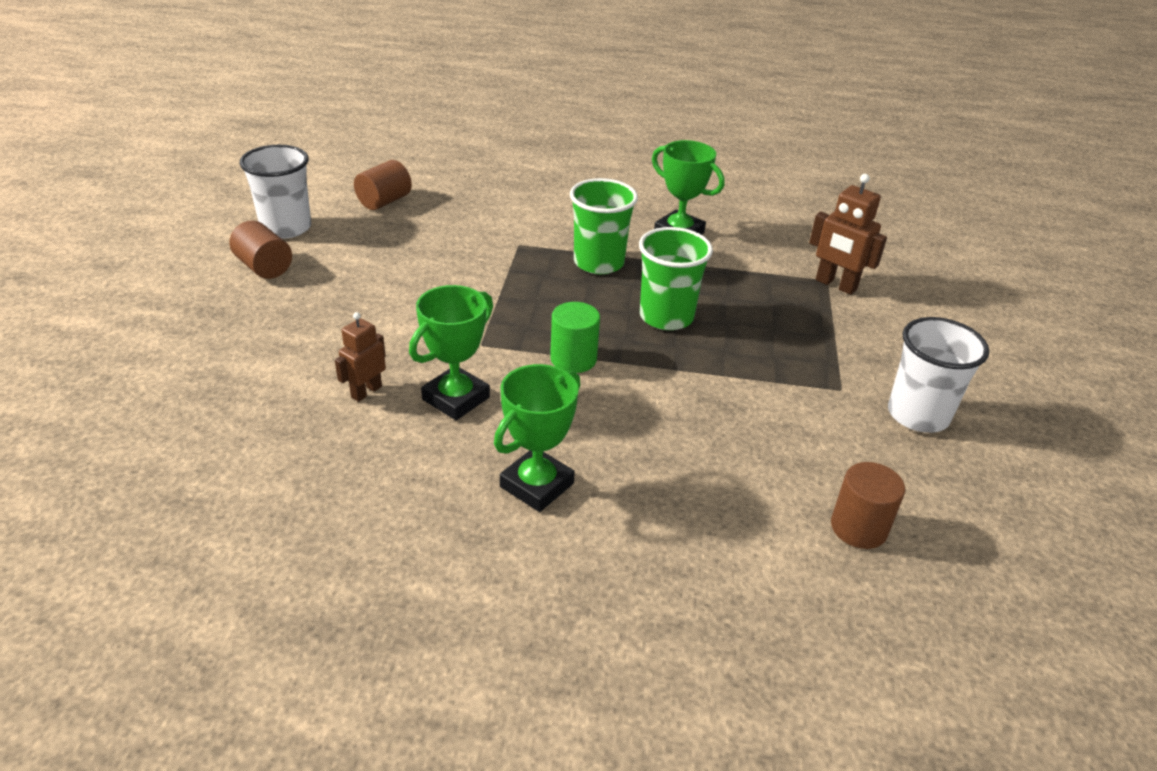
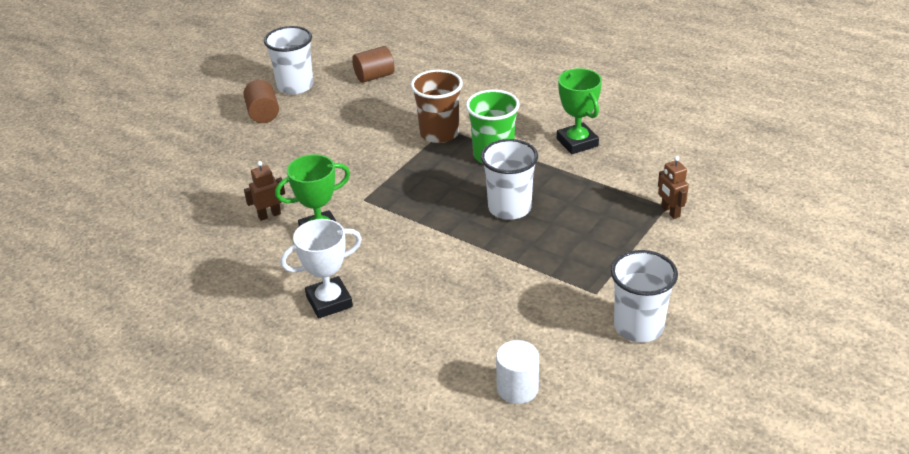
camera: 30 degrees right, 0 degrees up
green trophy [494,364,580,512] -> white trophy [280,219,362,319]
green cylinder [550,302,600,373] -> none
green cup [639,227,713,330] -> white cup [481,139,538,220]
brown robot [809,174,887,295] -> brown robot [658,156,689,219], size x0.66
brown cylinder [831,462,905,549] -> white cylinder [496,340,539,404]
none -> brown cup [411,69,463,143]

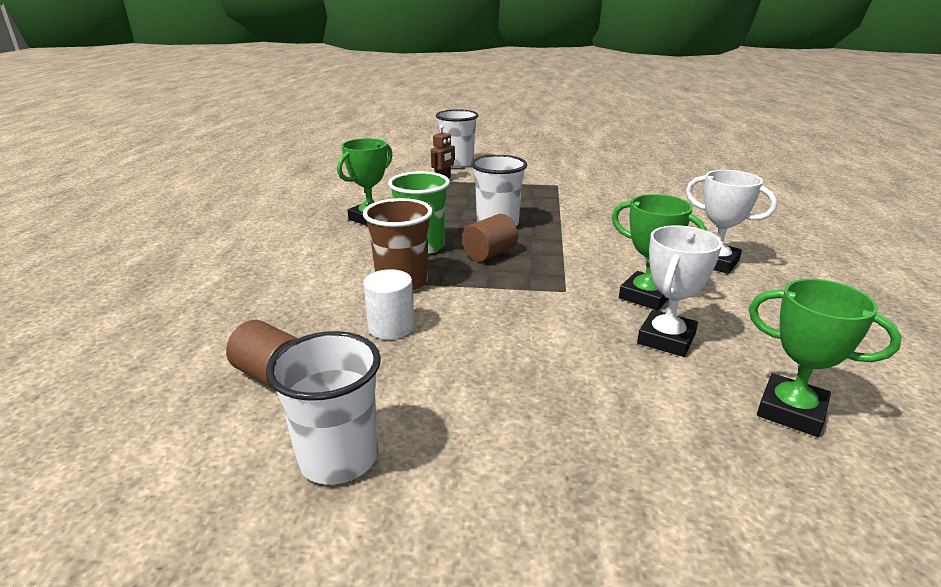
camera: 120 degrees left, 10 degrees down
brown cylinder [243,80,279,123] -> brown cylinder moved to [462,214,518,262]
brown robot [244,161,285,221] -> white trophy [637,225,722,357]
white cylinder [496,340,539,404] -> white cylinder moved to [363,269,415,339]
white cup [611,250,678,342] -> white cup moved to [436,109,479,168]
none -> green trophy [749,279,902,437]

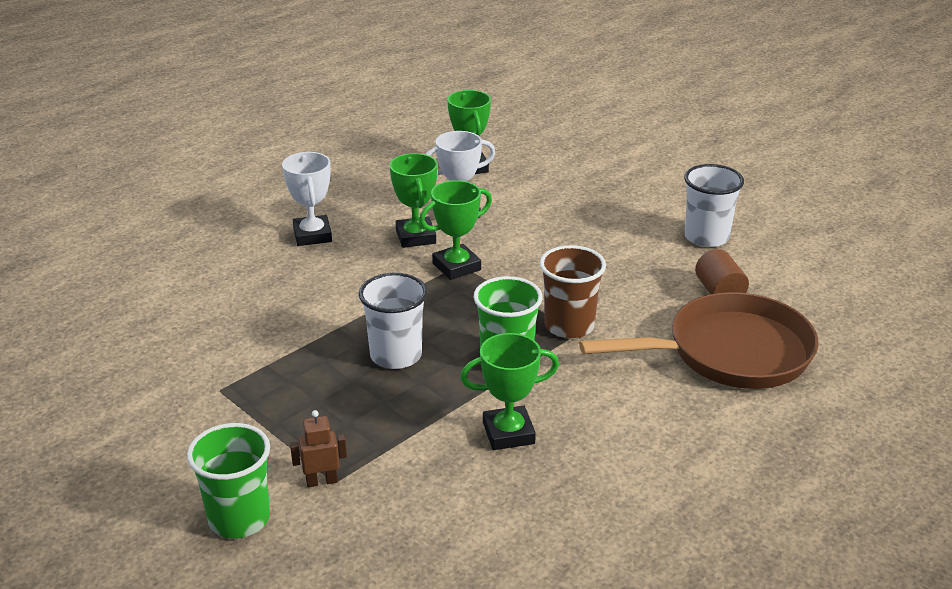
camera: 140 degrees left, 5 degrees up
white cylinder [363,269,415,339] -> none
white cup [436,109,479,168] -> green cup [187,423,270,538]
brown cylinder [462,214,518,262] -> none
none -> green trophy [419,180,492,280]
none -> brown pan [579,292,818,389]

